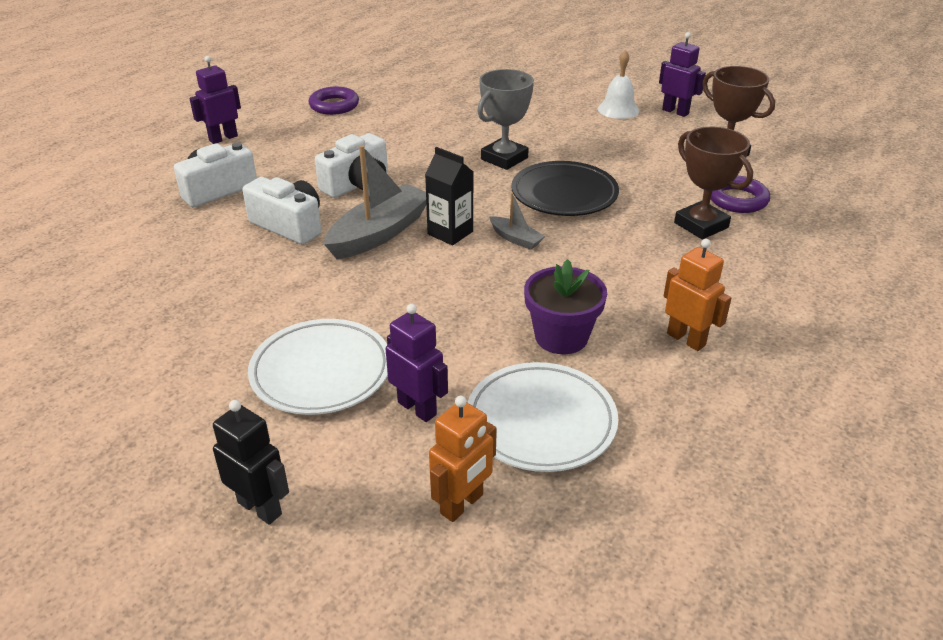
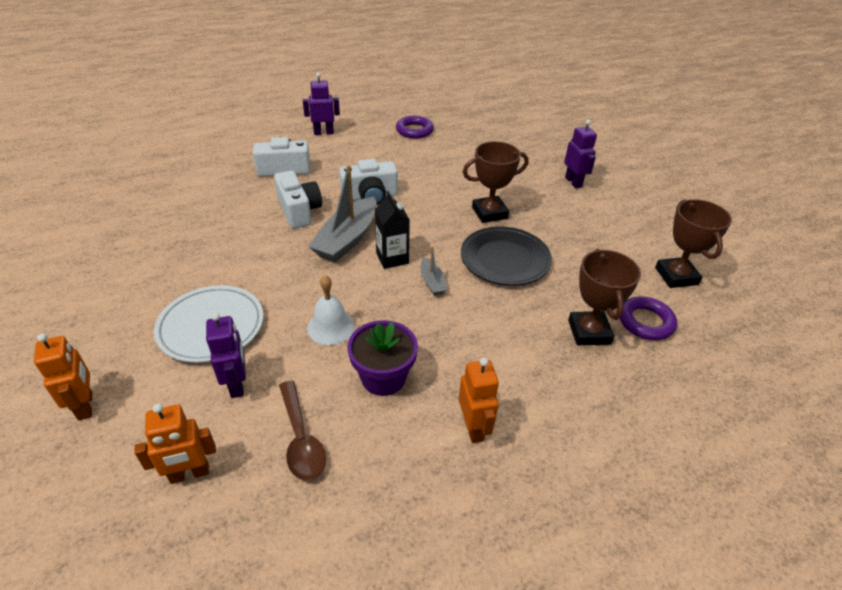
camera: 30 degrees right, 5 degrees up
black robot [213,400,289,525] -> orange robot [34,333,92,421]
grey boat [324,145,426,259] -> grey boat turned 135 degrees clockwise [308,165,376,262]
white plate [468,362,618,472] -> brown spoon [279,380,326,481]
grey trophy [477,69,534,170] -> brown trophy [463,141,529,223]
white bell [598,50,639,119] -> white bell moved to [307,275,355,345]
purple robot [659,32,706,117] -> purple robot moved to [564,119,597,188]

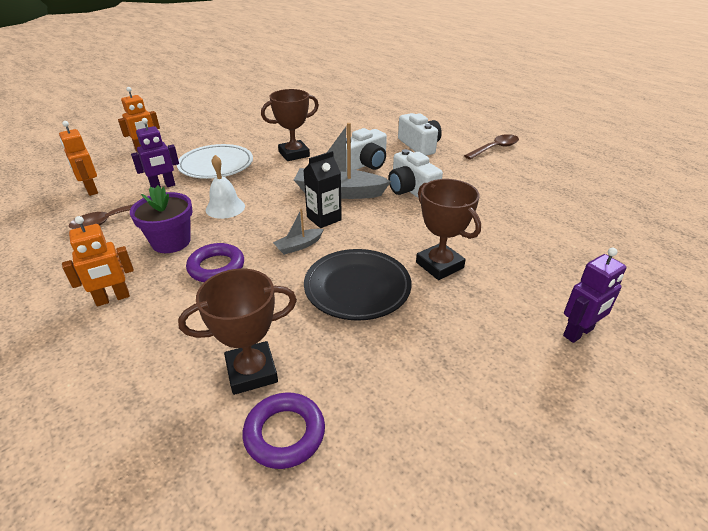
camera: 75 degrees right, 5 degrees down
purple robot [303,73,340,135] -> brown spoon [464,134,519,160]
purple ring [396,116,434,139] -> purple ring moved to [186,243,244,282]
brown trophy [655,199,732,288] -> brown trophy moved to [261,89,319,161]

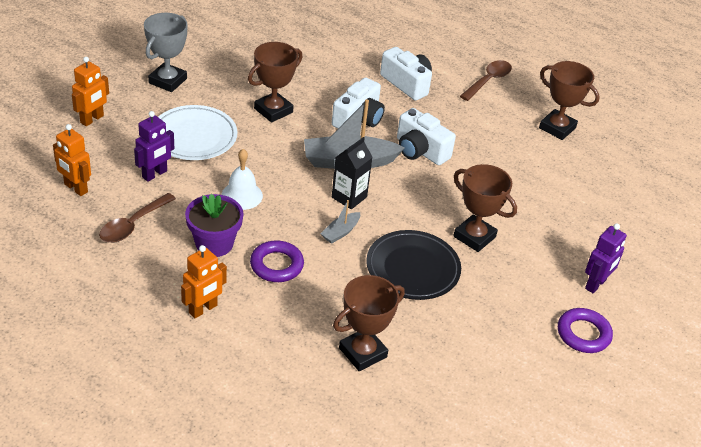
camera: 20 degrees left, 5 degrees up
purple ring [242,393,325,469] -> purple ring moved to [558,308,613,353]
none -> grey trophy [144,13,188,92]
none -> brown trophy [539,61,600,140]

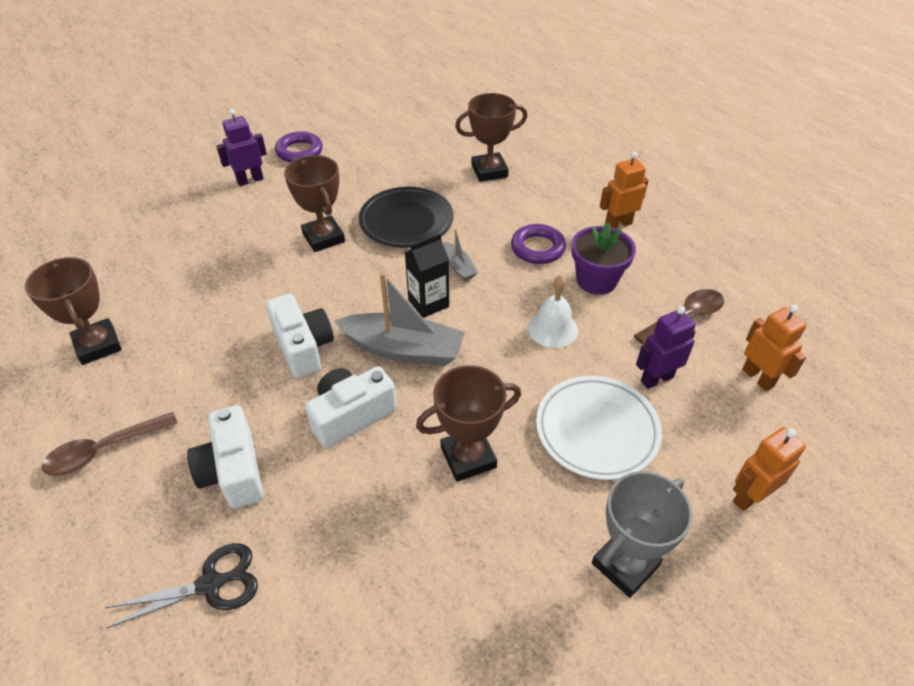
camera: 155 degrees left, 5 degrees up
grey boat [321,200,360,244] -> grey boat turned 90 degrees clockwise [443,229,478,281]
none -> black scissors [105,543,258,628]

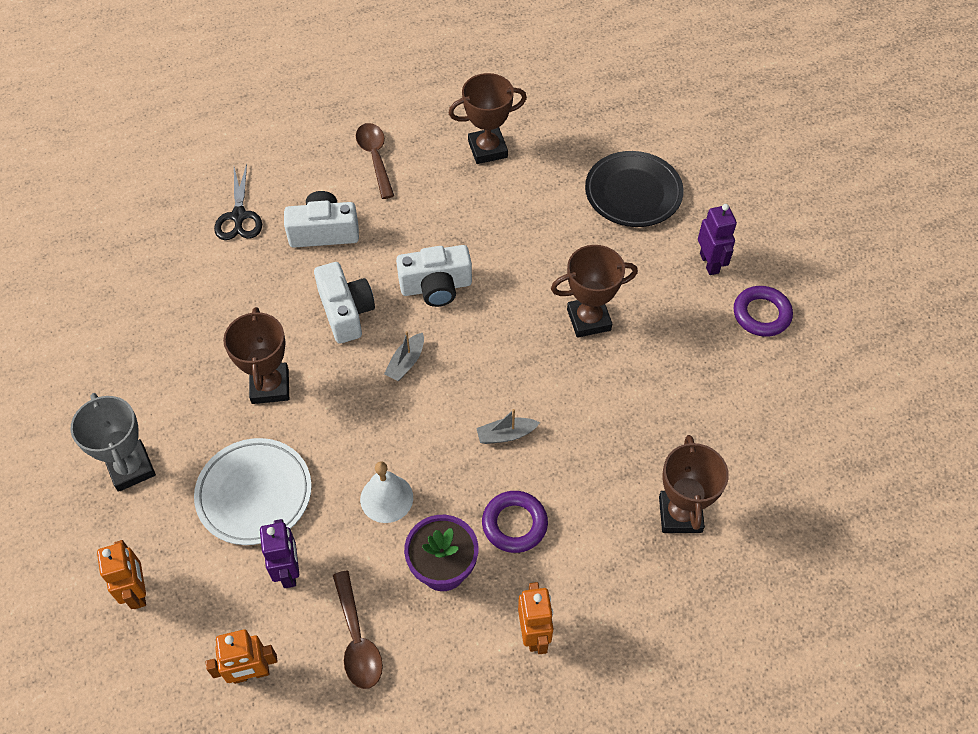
camera: 105 degrees right, 10 degrees up
grey boat [334,272,465,366] -> grey boat [384,331,424,381], size x0.49
black plate [359,187,454,247] -> black plate moved to [585,151,684,227]
black carton [405,233,449,318] -> none

